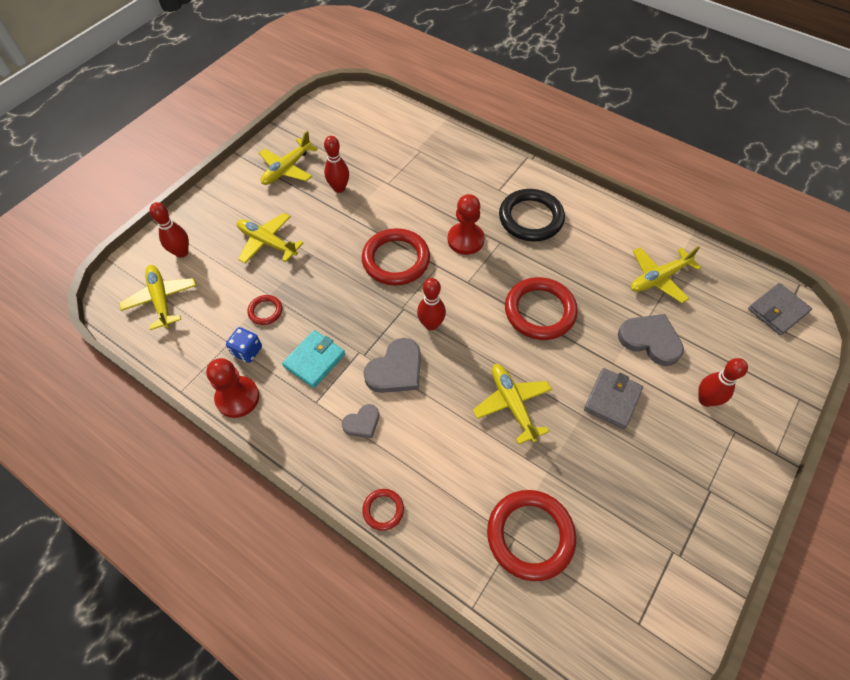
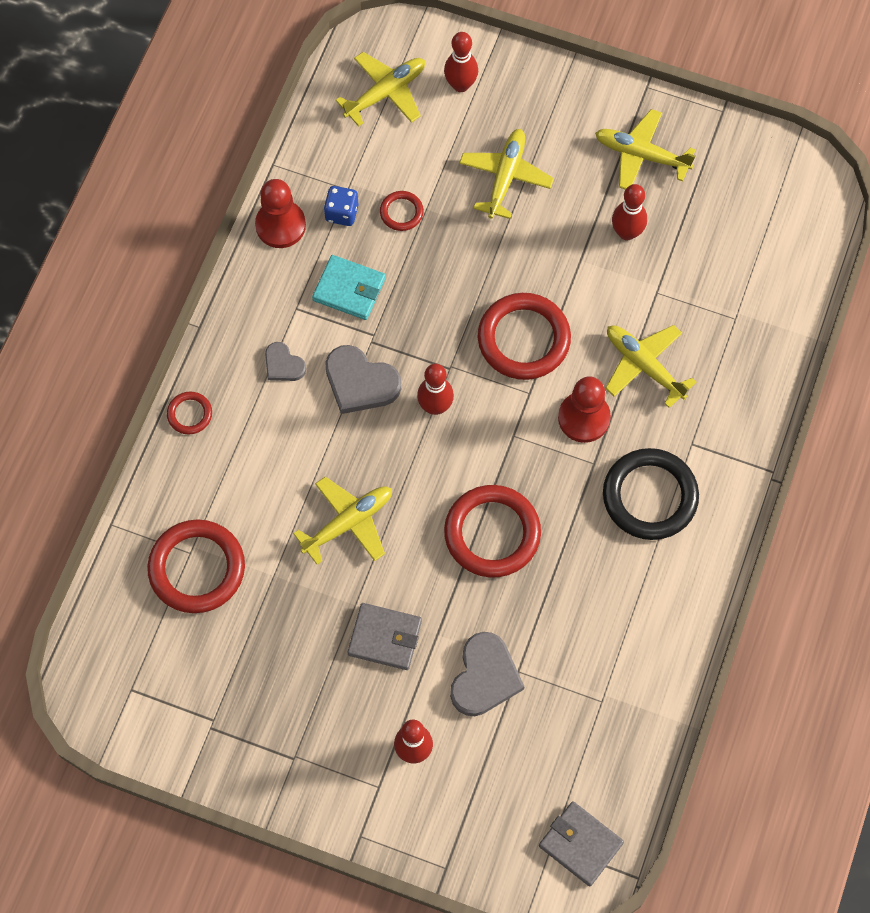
camera: 75 degrees right, 10 degrees up
yellow plane [631,246,702,303] -> yellow plane moved to [605,325,696,408]

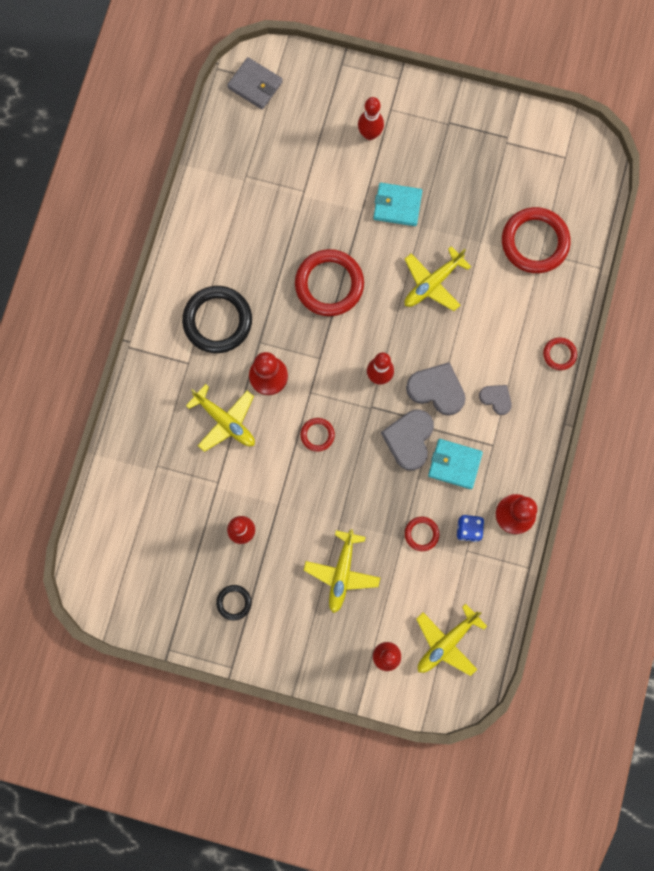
camera: 175 degrees right, 10 degrees up
grey wallet [348,603,422,670] -> turquoise wallet [373,183,422,226]
grey heart [450,632,525,716] -> grey heart moved to [381,410,434,471]
red ring [478,293,571,380] -> red ring [300,418,335,452], size x0.48
yellow plane [595,109,696,190] -> black ring [216,585,252,621]

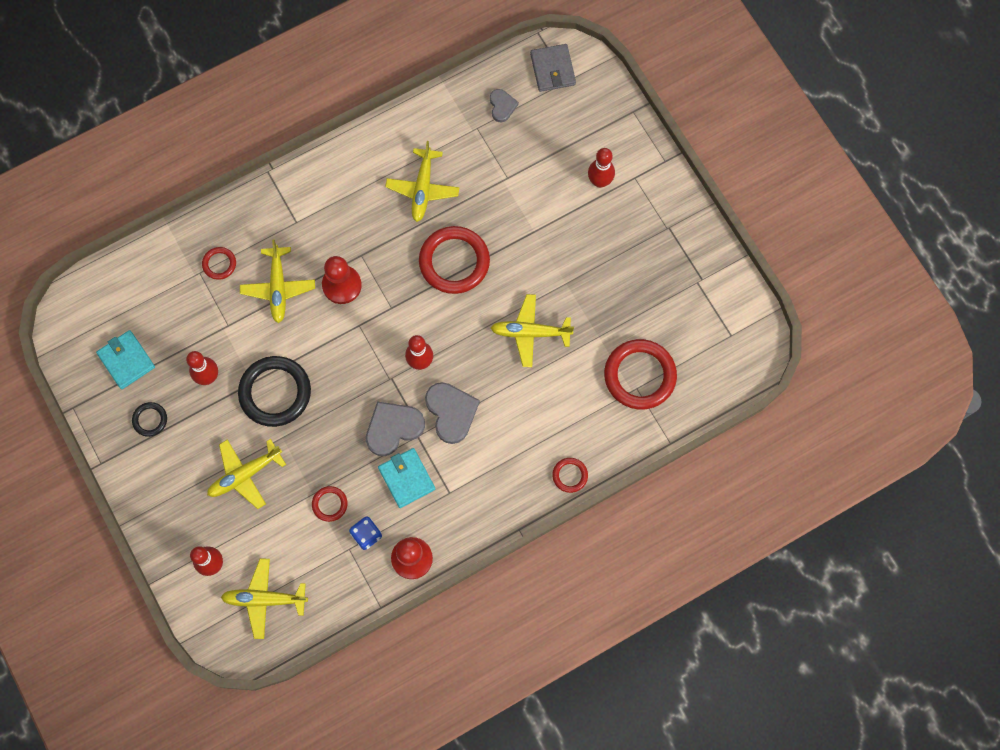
camera: 45 degrees right, 5 degrees down
black ring [182,286,252,353] -> black ring moved to [238,356,311,427]
red ring [300,418,335,452] -> red ring moved to [202,247,236,280]
turquoise wallet [373,183,422,226] -> turquoise wallet moved to [96,330,155,389]
grey heart [479,385,512,415] -> grey heart moved to [490,89,519,122]
none -> yellow plane [385,141,460,222]

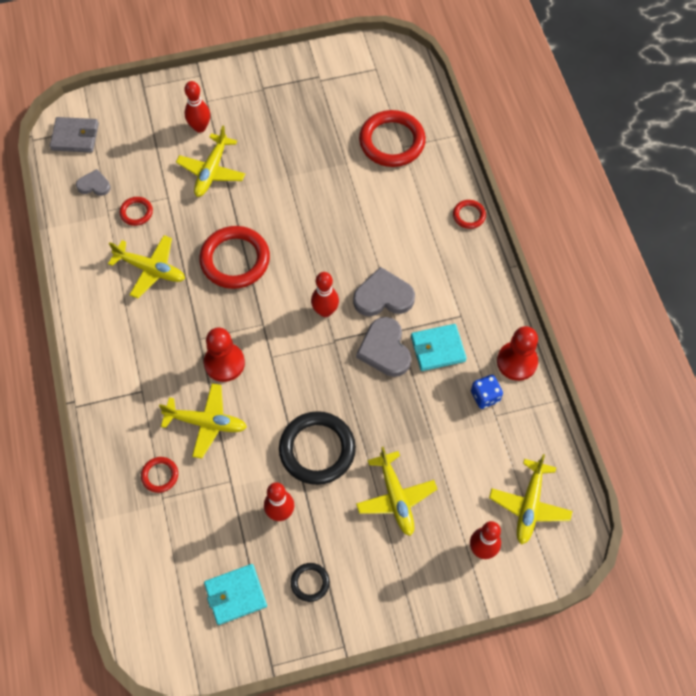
camera: 75 degrees left, 10 degrees down
red ring [312,486,348,522] -> red ring moved to [120,197,153,226]
yellow plane [491,294,574,367] -> yellow plane moved to [176,126,245,197]

